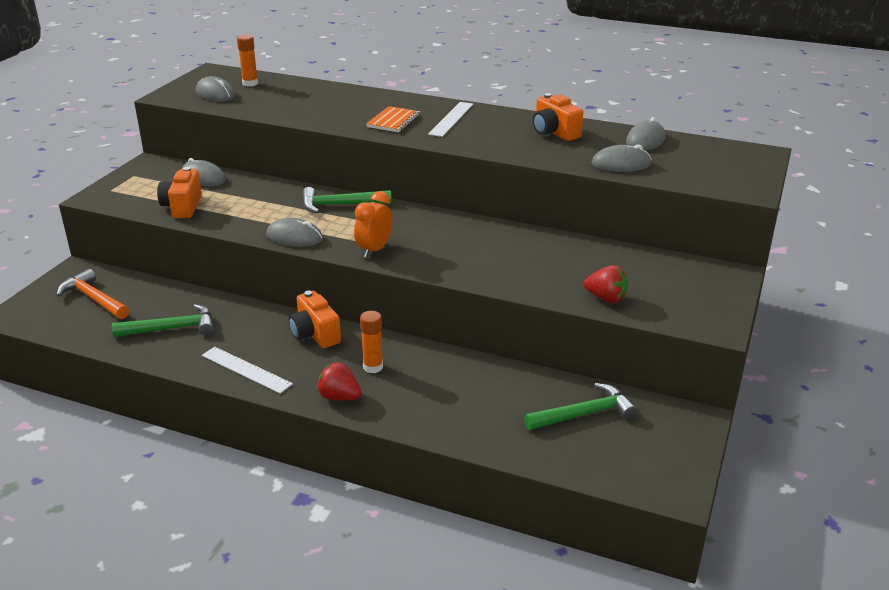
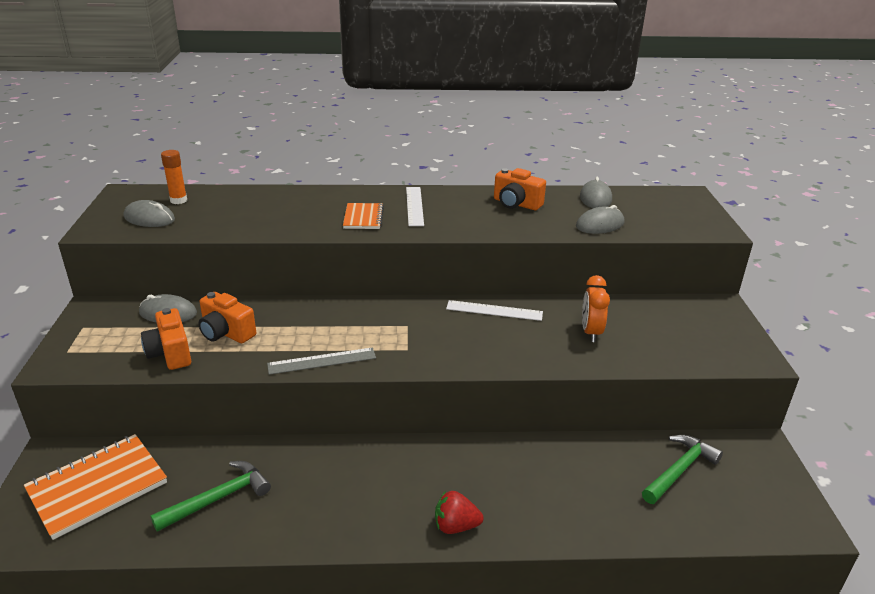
camera: 25 degrees left, 0 degrees up
orange hammer [56,269,129,319] -> orange notebook [24,434,167,540]
white ruler [202,347,293,394] -> white ruler moved to [446,300,543,321]
grey mouse [266,218,323,247] -> grey ruler [267,347,376,375]
orange camera [289,291,341,348] -> orange camera moved to [198,292,256,343]
green hammer [302,187,392,213] -> none
orange clock [354,191,392,258] -> orange clock moved to [582,275,610,342]
orange glue stick [360,311,383,373] -> none
red strawberry [584,265,628,303] -> none

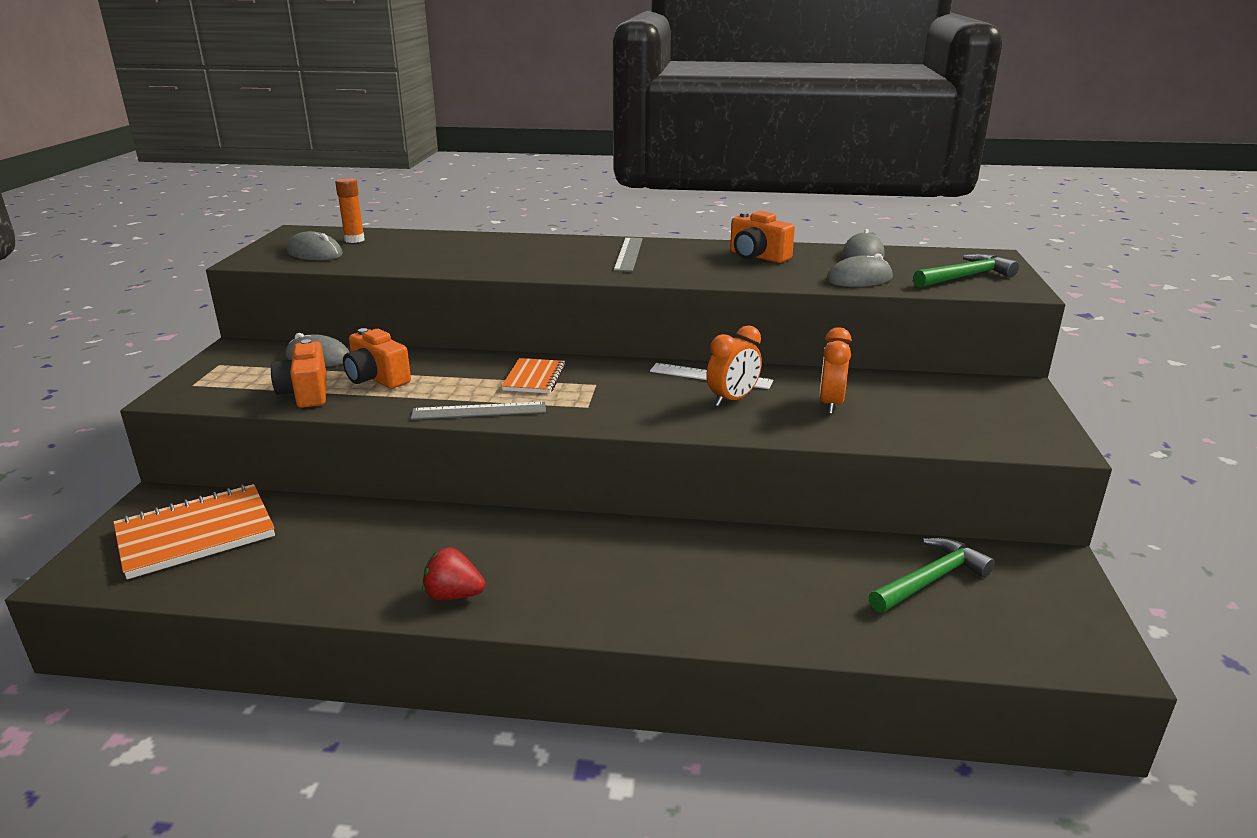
camera: 10 degrees right, 5 degrees down
green hammer [150,461,271,532] -> green hammer moved to [913,254,1019,288]
orange notebook [343,203,384,229] -> orange notebook moved to [502,358,566,393]
white ruler [406,187,424,226] -> grey ruler [613,237,643,272]
red strawberry [435,491,484,534] -> red strawberry moved to [422,547,485,600]
none -> orange clock [706,325,762,406]

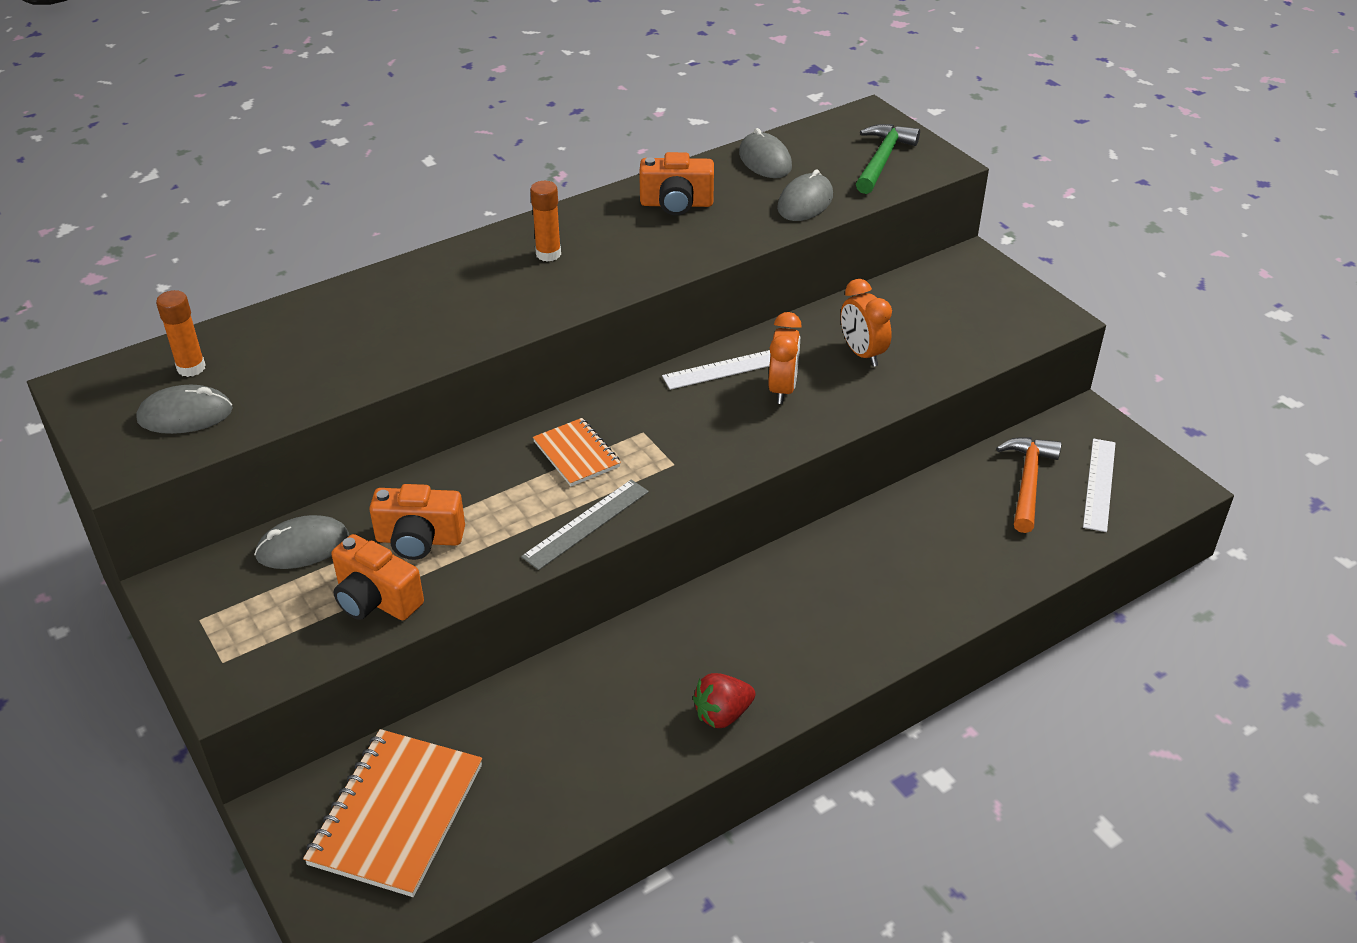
camera: 40 degrees left, 15 degrees up
grey ruler [613,237,643,272] -> orange glue stick [530,181,561,262]
green hammer [869,537,995,613] -> orange hammer [996,437,1062,533]
none -> white ruler [1083,438,1116,532]

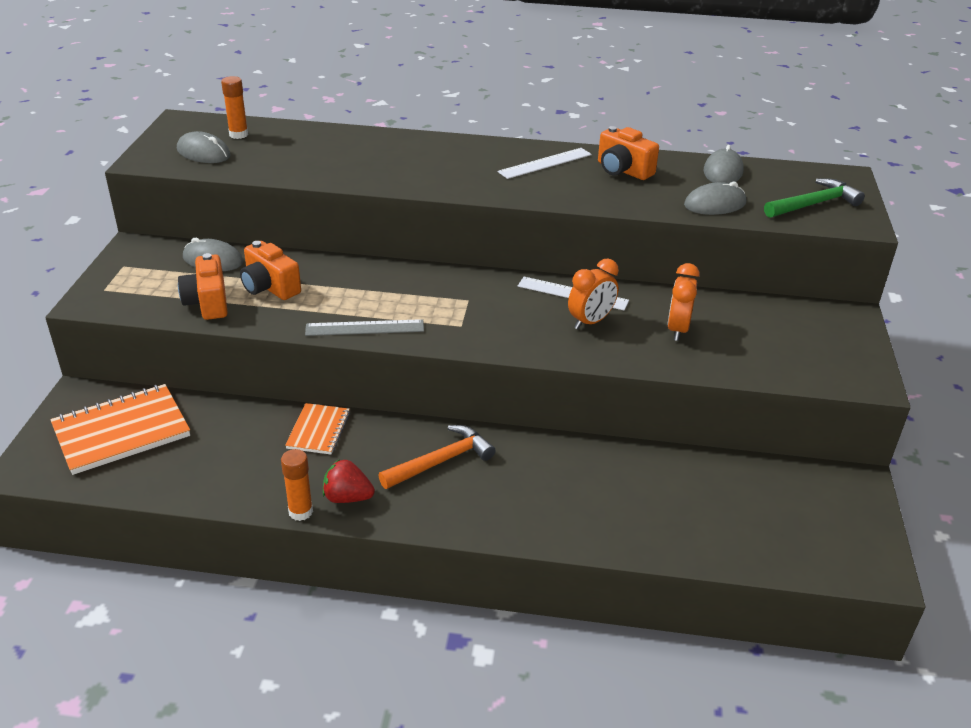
camera: 40 degrees right, 5 degrees down
orange glue stick [530,181,561,262] -> orange glue stick moved to [281,449,313,521]
orange notebook [533,418,621,486] -> orange notebook moved to [285,403,350,455]
orange hammer [996,437,1062,533] -> orange hammer moved to [378,425,496,489]
white ruler [1083,438,1116,532] -> white ruler moved to [498,148,592,179]

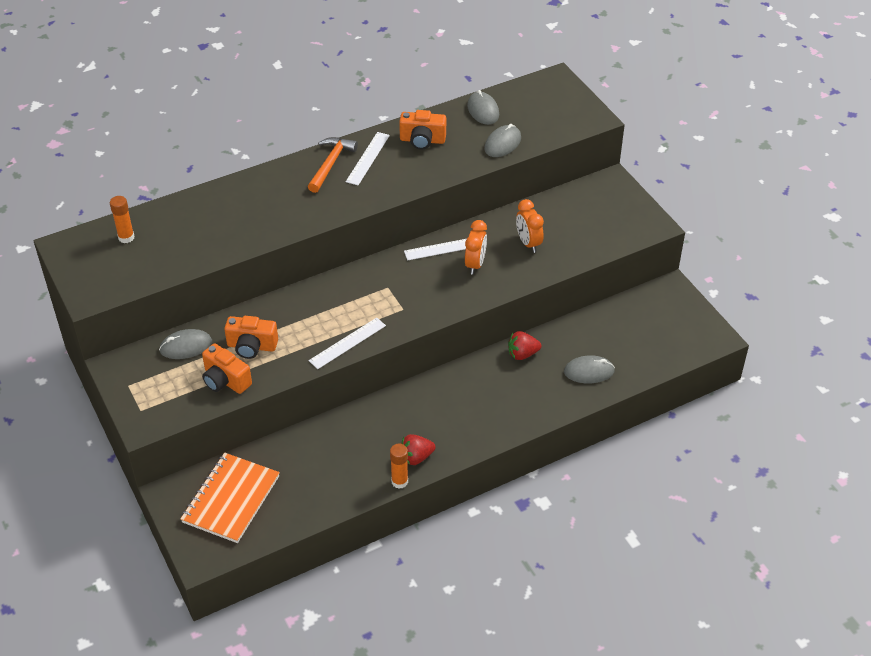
camera: 35 degrees left, 10 degrees up
grey mouse [177,131,231,163] -> grey mouse moved to [564,355,615,383]
orange notebook [285,403,350,455] -> none
grey ruler [305,319,424,336] -> white ruler [309,318,386,369]
orange hammer [378,425,496,489] -> orange hammer moved to [308,137,358,193]
green hammer [764,178,865,218] -> none
none -> red strawberry [508,331,541,360]

